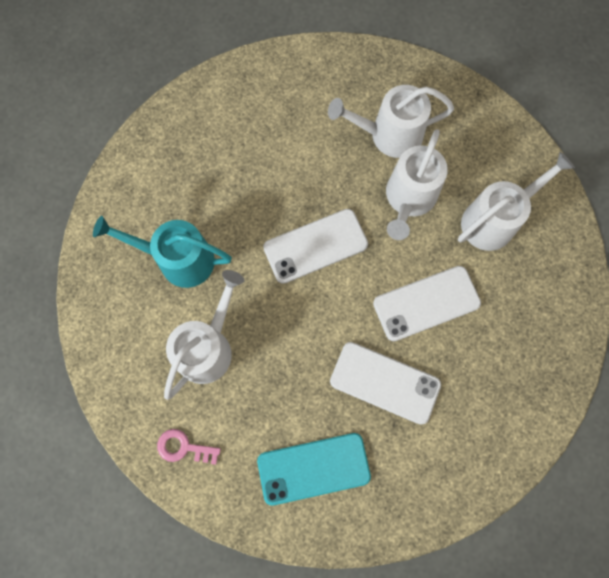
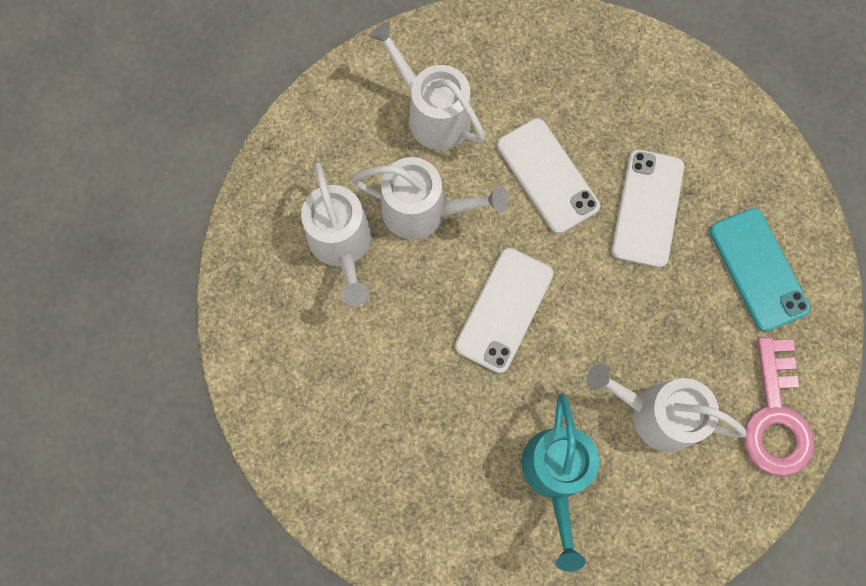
camera: 100 degrees left, 0 degrees up
pink key [157,429,221,465] -> pink key [744,337,815,476], size x1.87
white phone [263,209,368,284] -> white phone turned 60 degrees clockwise [455,248,554,373]

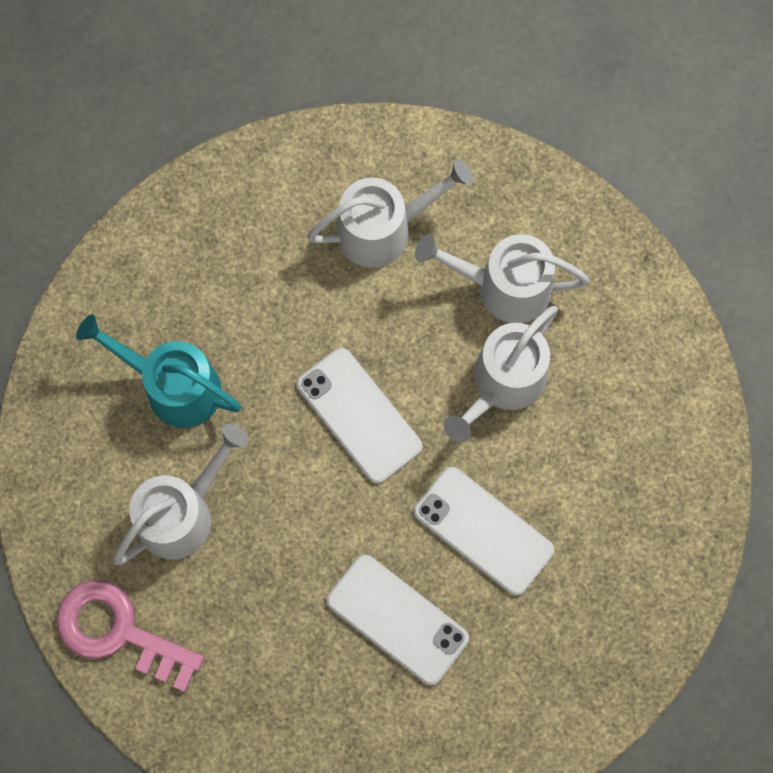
camera: 115 degrees right, 0 degrees up
white watering can [369,21,486,150] -> white watering can moved to [307,159,473,268]
white phone [497,118,600,234] -> white phone turned 45 degrees clockwise [414,467,554,596]
turquoise phone [710,208,811,332] -> none

